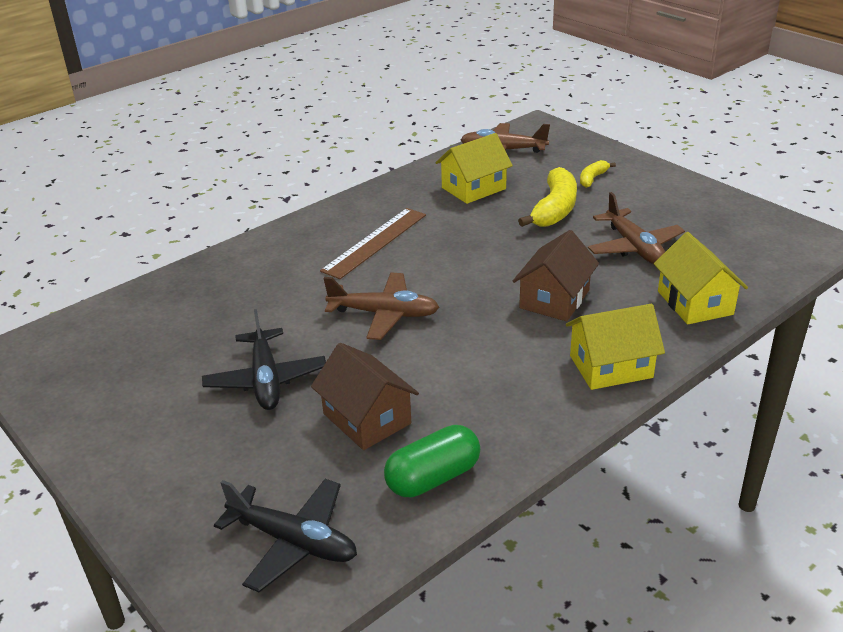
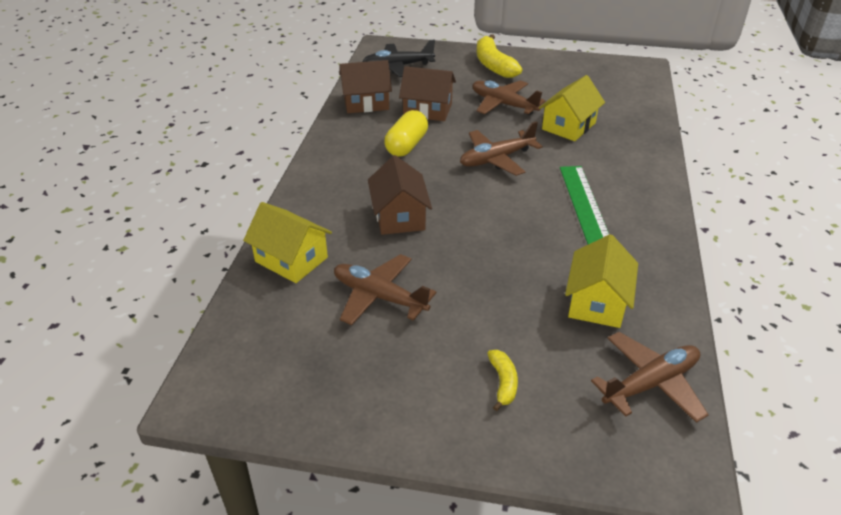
camera: 140 degrees right, 5 degrees up
black plane [202,309,326,410] -> brown plane [472,80,545,115]
brown ruler [320,208,426,279] -> green ruler [560,166,609,244]
green capsule [384,425,480,497] -> brown house [339,60,392,113]
yellow banana [518,167,577,227] -> yellow banana moved to [477,34,522,78]
yellow house [566,304,665,390] -> yellow house moved to [539,75,605,141]
none -> yellow capsule [384,110,428,157]

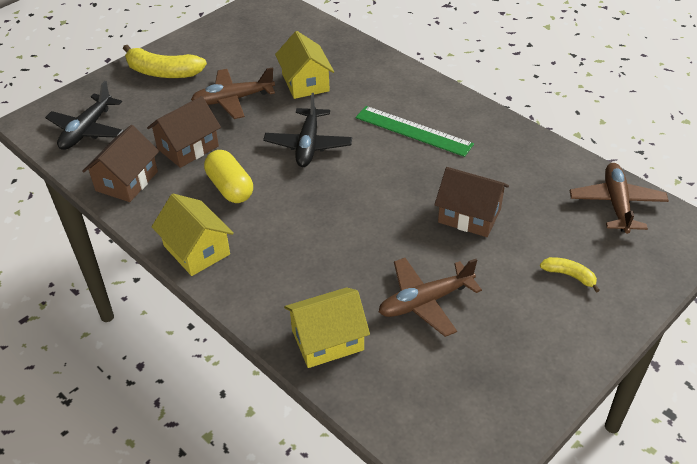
camera: 55 degrees left, 5 degrees up
brown house [368,155,432,235] -> brown house moved to [434,167,509,237]
brown plane [460,121,543,176] -> black plane [263,93,352,167]
yellow house [565,234,638,328] -> yellow house moved to [152,194,234,276]

